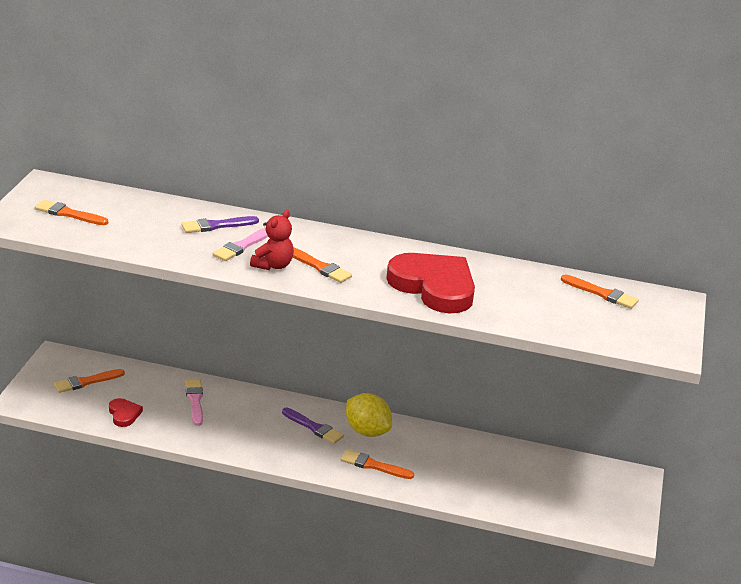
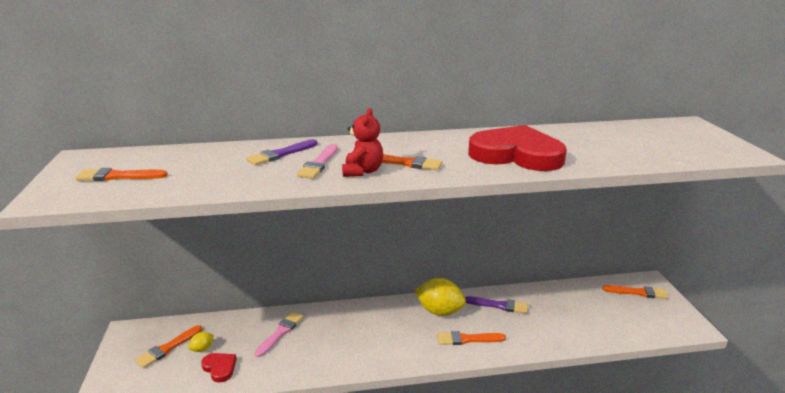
camera: 20 degrees left, 5 degrees down
pink brush [185,379,203,426] -> pink brush turned 60 degrees clockwise [254,312,303,357]
purple brush [282,408,344,444] -> purple brush moved to [464,296,528,314]
orange brush [561,274,639,309] -> orange brush moved to [602,285,669,299]
none -> yellow lemon [188,332,214,352]

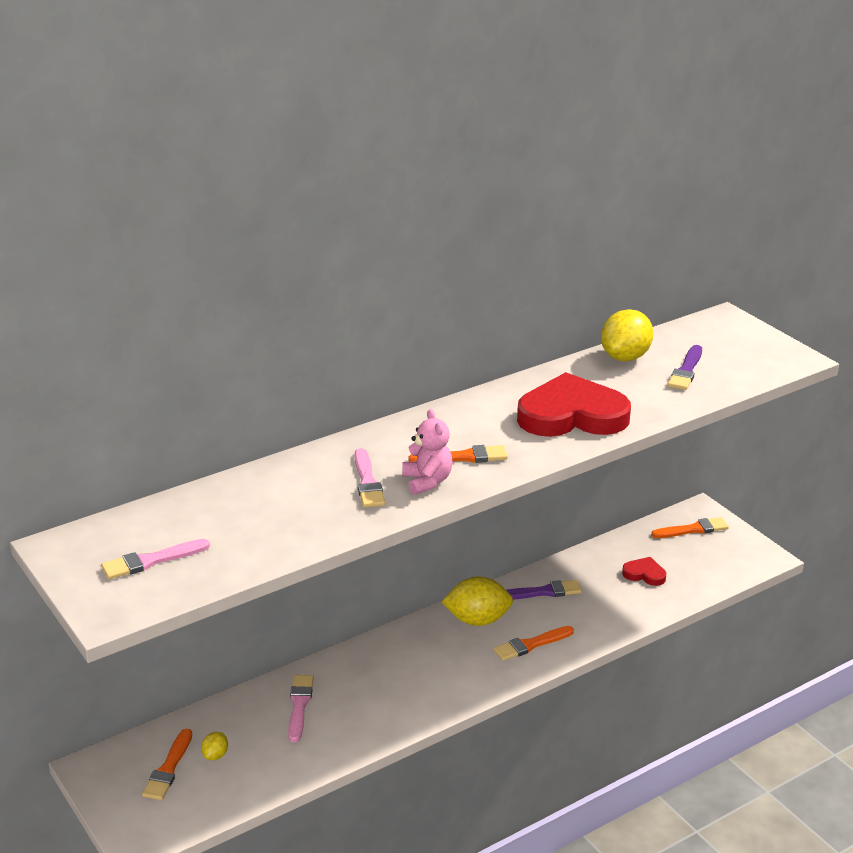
camera: 25 degrees left, 5 degrees up
orange brush [75,168,167,181] -> pink brush [101,539,210,579]
red heart [201,353,237,383] -> red heart moved to [622,557,666,586]
purple brush [246,139,318,166] -> purple brush moved to [668,345,702,390]
red teddy bear [342,108,383,177] -> pink teddy bear [402,409,453,495]
none -> yellow lemon [601,309,653,361]

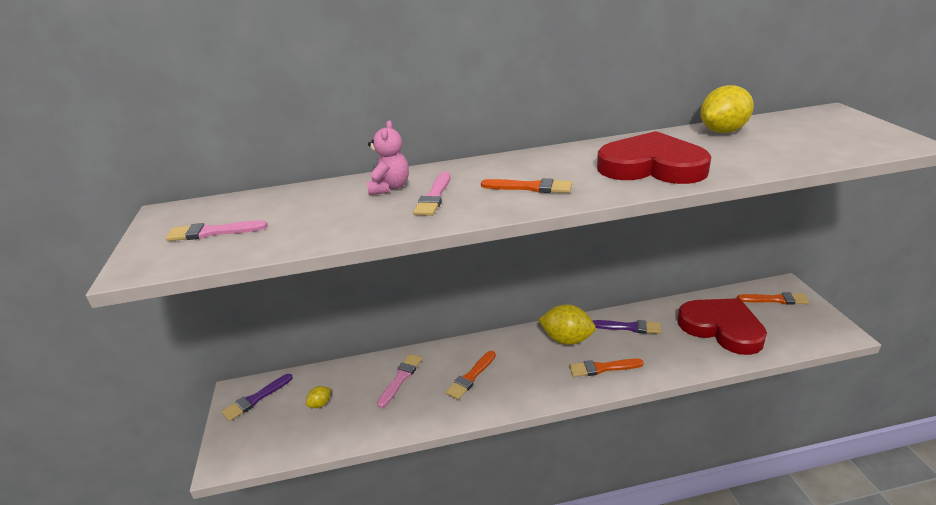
camera: 25 degrees right, 0 degrees up
orange brush [142,729,192,800] -> orange brush moved to [445,351,496,400]
pink teddy bear [402,409,453,495] -> pink teddy bear moved to [367,120,409,195]
red heart [622,557,666,586] -> red heart [678,298,767,355], size x2.24
purple brush [668,345,702,390] -> purple brush moved to [221,374,293,421]

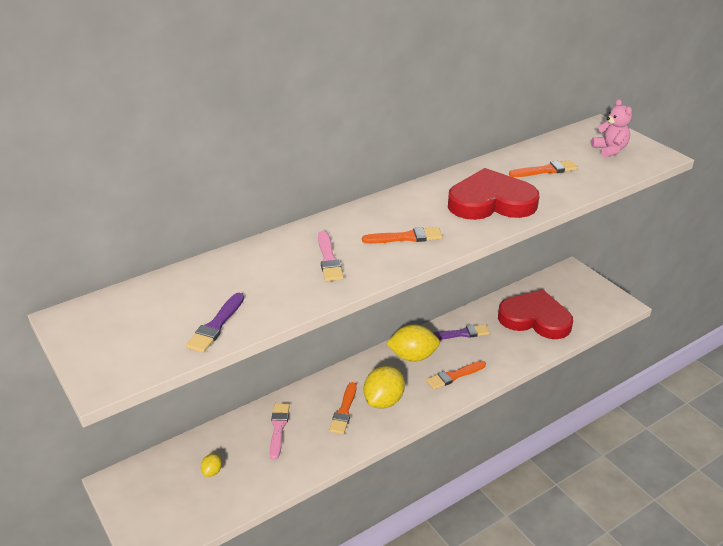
camera: 25 degrees left, 5 degrees up
pink brush [166,220,268,241] -> none
purple brush [221,374,293,421] -> purple brush moved to [186,293,244,353]
pink teddy bear [367,120,409,195] -> pink teddy bear moved to [591,99,632,158]
yellow lemon [700,85,754,133] -> yellow lemon moved to [364,366,405,408]
orange brush [737,292,810,305] -> orange brush moved to [509,160,578,177]

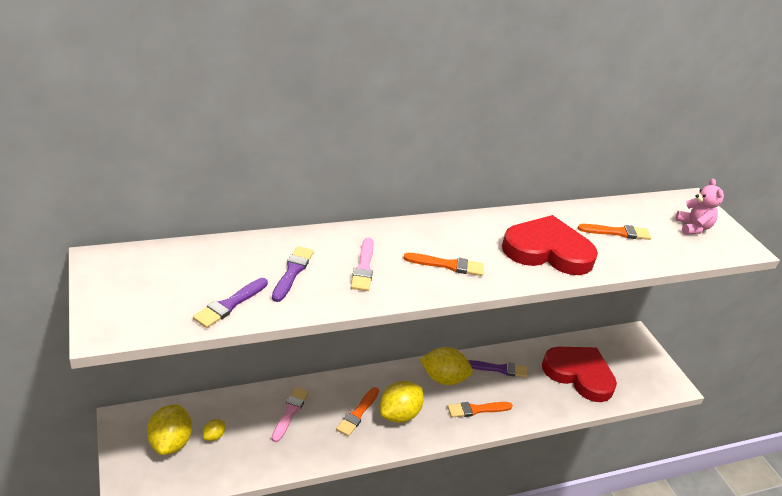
camera: 10 degrees right, 0 degrees up
none -> yellow lemon [147,404,192,455]
none -> purple brush [272,246,314,302]

